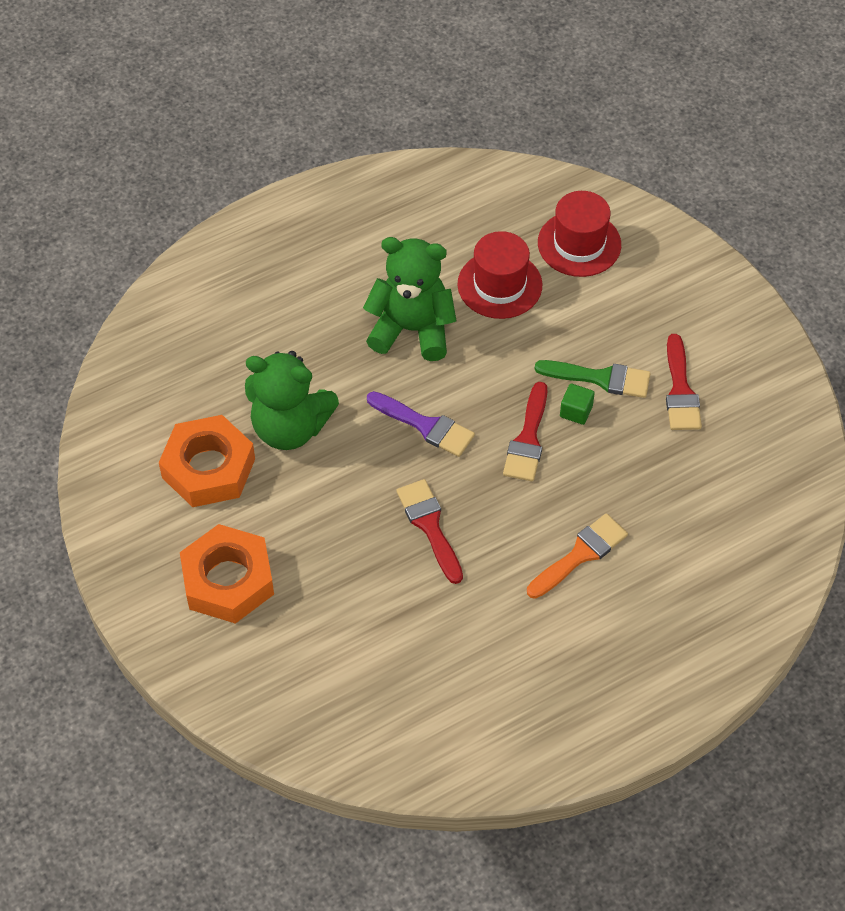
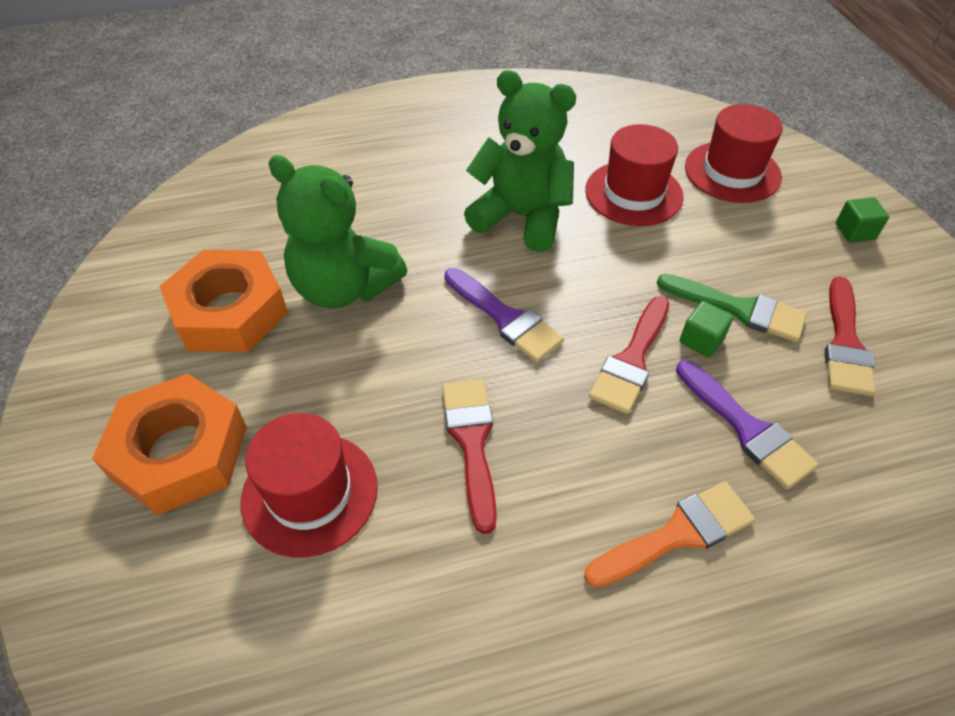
camera: 15 degrees right, 5 degrees down
none -> red hat [241,413,378,558]
none -> purple brush [676,360,819,489]
none -> green cube [836,197,889,242]

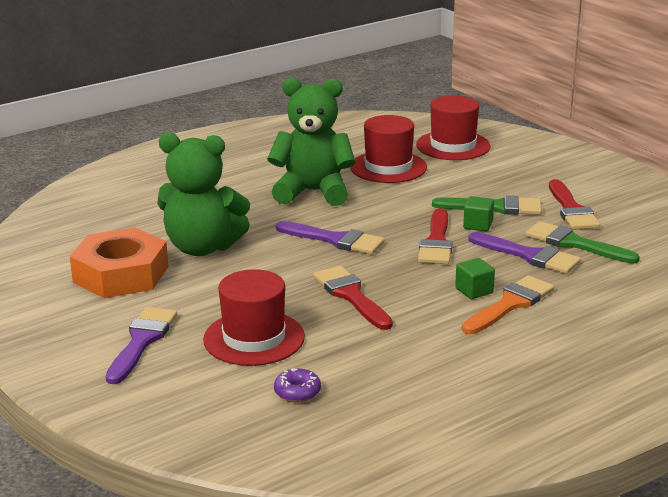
camera: 20 degrees left, 25 degrees down
orange nut [92,374,247,515] -> purple brush [106,307,177,384]
green cube [836,197,889,242] -> green cube moved to [455,258,495,299]
none -> purple donut [274,368,321,402]
none -> green brush [525,221,640,264]

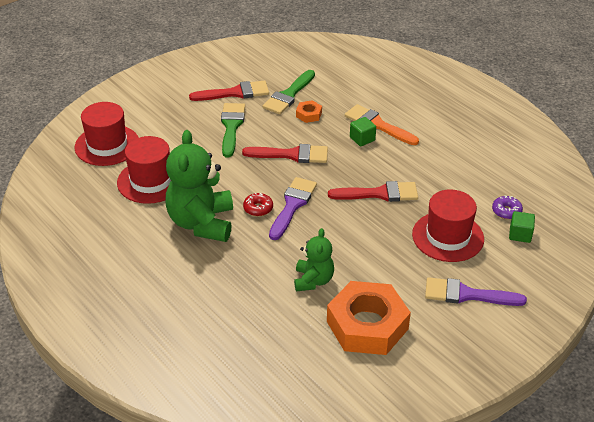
camera: 95 degrees left, 15 degrees up
green teddy bear [157,133,250,256] -> green teddy bear [294,228,334,292], size x0.57
red brush [313,266,393,330] -> red brush turned 150 degrees counterclockwise [328,181,418,202]
green cube [463,196,494,231] -> green cube moved to [509,211,535,243]
purple brush [468,232,581,274] -> orange nut [296,100,322,123]
none -> red donut [243,193,273,216]

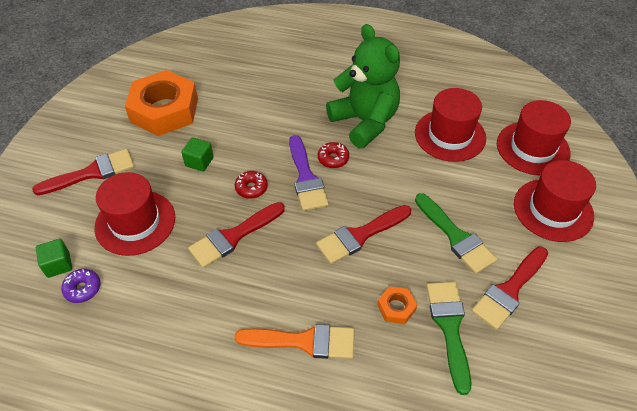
camera: 145 degrees right, 10 degrees up
green teddy bear [294,228,334,292] -> none
green cube [350,117,376,146] -> green cube moved to [181,137,214,172]
purple brush [425,277,527,306] -> red brush [32,149,134,195]
none -> red donut [235,171,268,199]
none -> red hat [514,160,596,242]

